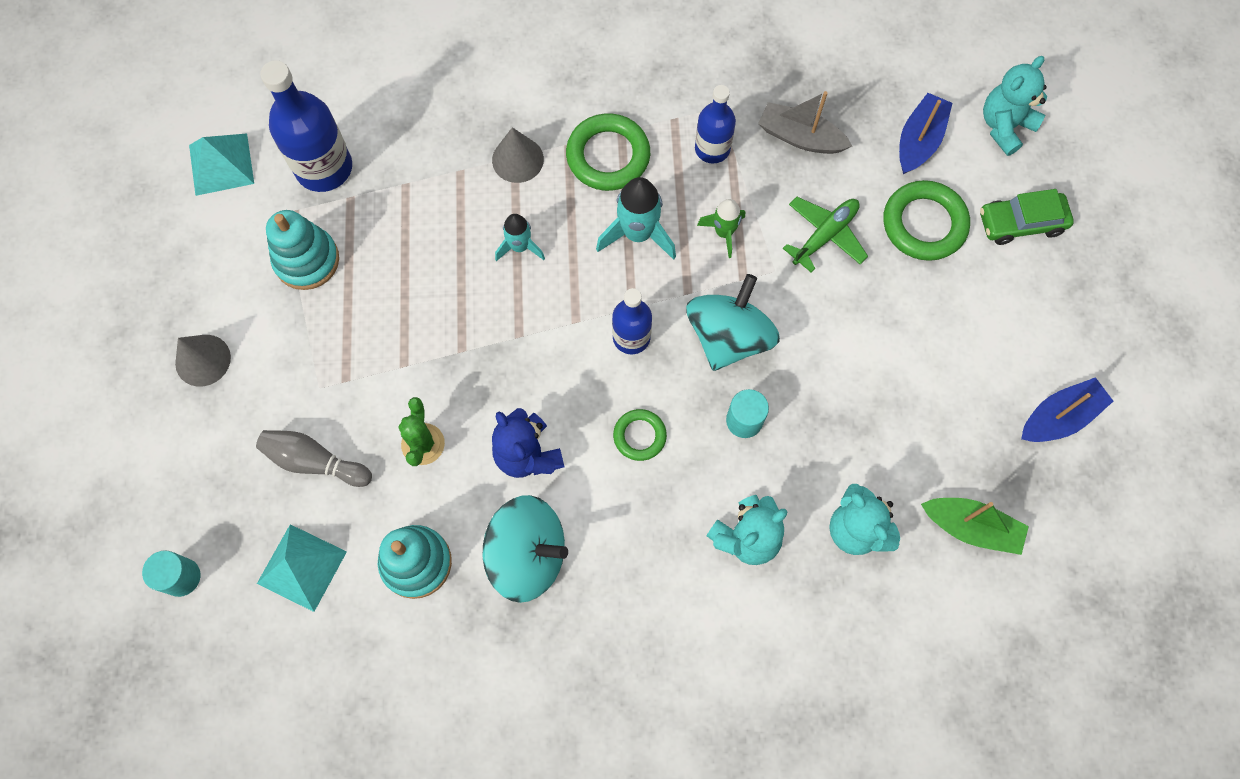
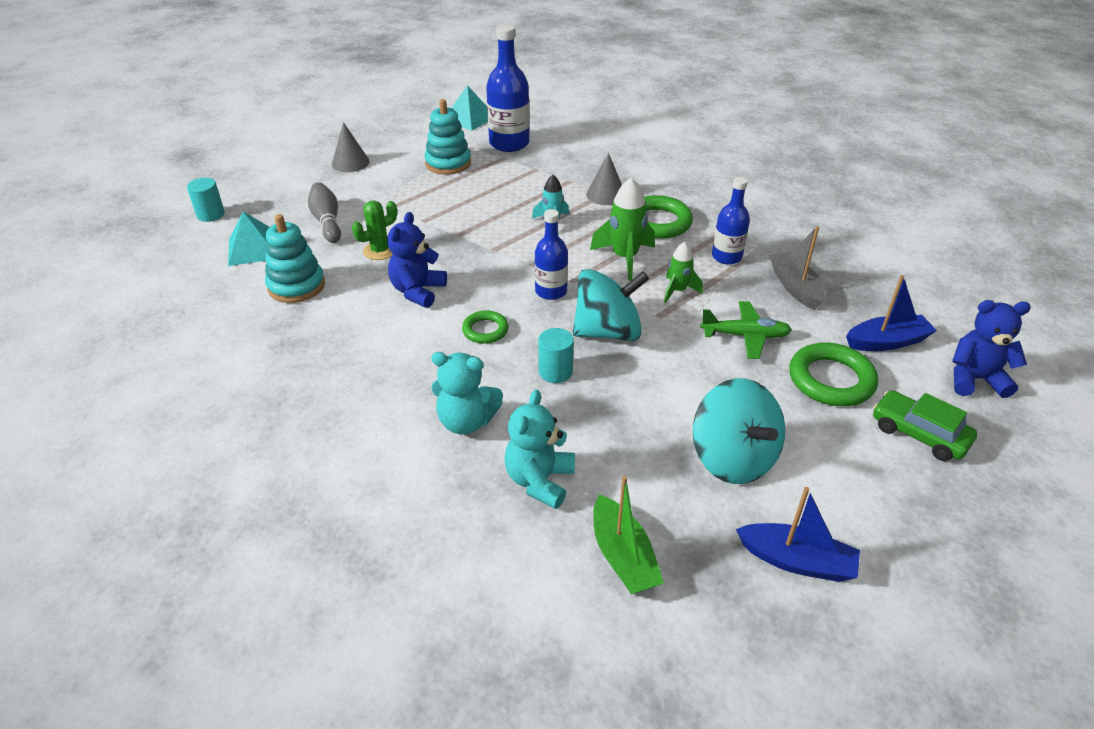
camera: 50 degrees right, 30 degrees down
turquoise spinning top [483,495,568,603] -> turquoise spinning top moved to [693,378,785,484]
turquoise rocket [596,177,676,260] -> green rocket [590,177,655,281]
turquoise teddy bear [983,56,1047,156] -> blue teddy bear [952,300,1031,398]

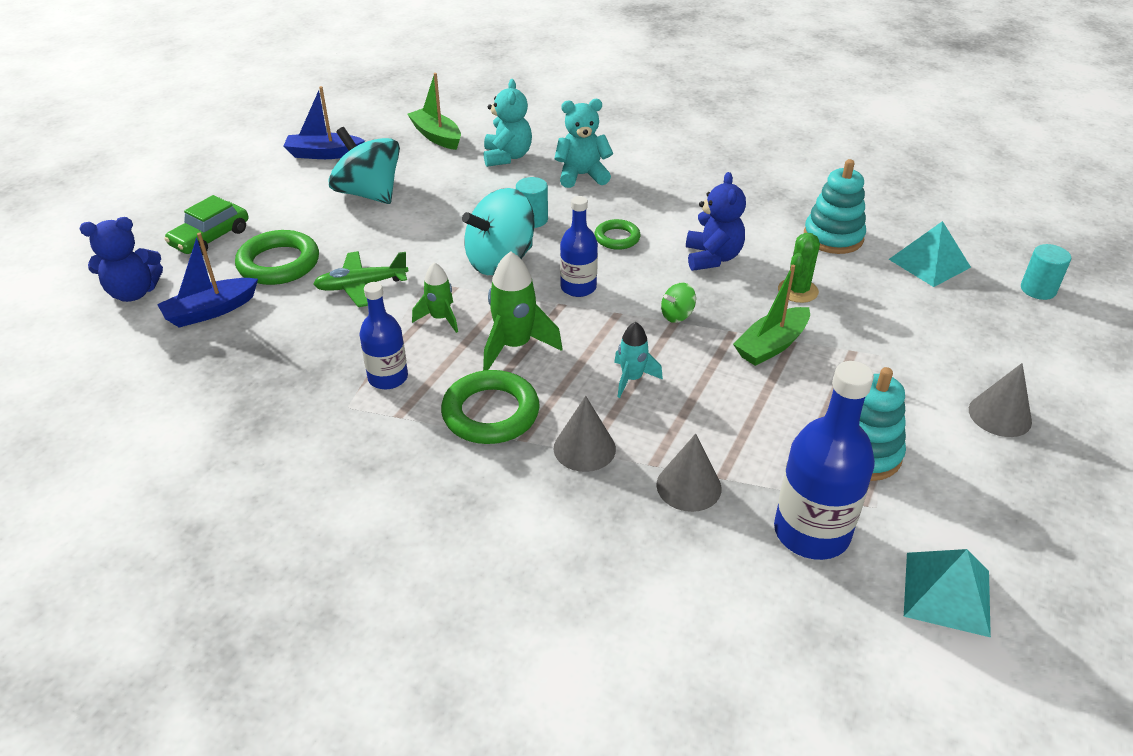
camera: 160 degrees right, 0 degrees up
grey bowling pin [308,182,341,243] -> none
grey boat [770,226,826,310] -> none
green car [873,390,977,461] -> green car turned 105 degrees clockwise [164,195,248,255]
none -> grey cone [656,434,721,512]
none -> green spinning top [661,283,696,323]
none -> green boat [733,265,810,366]

